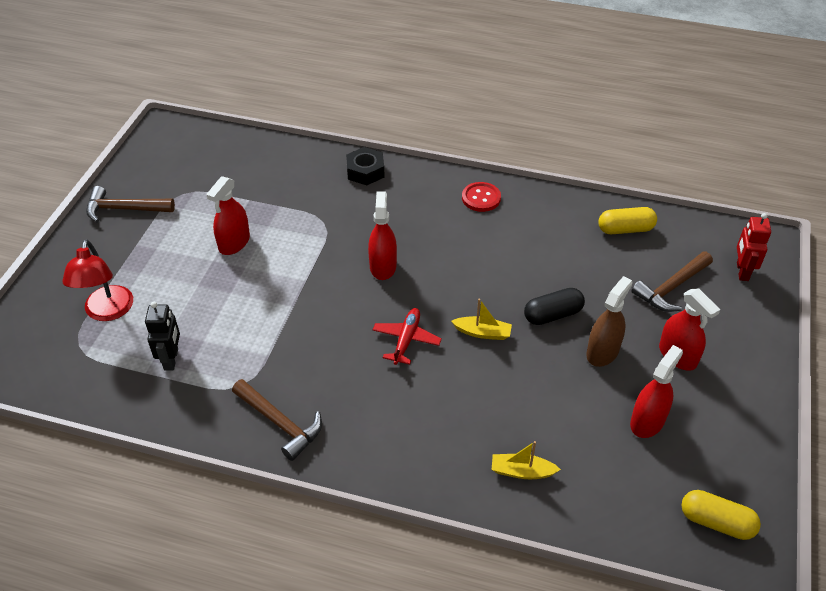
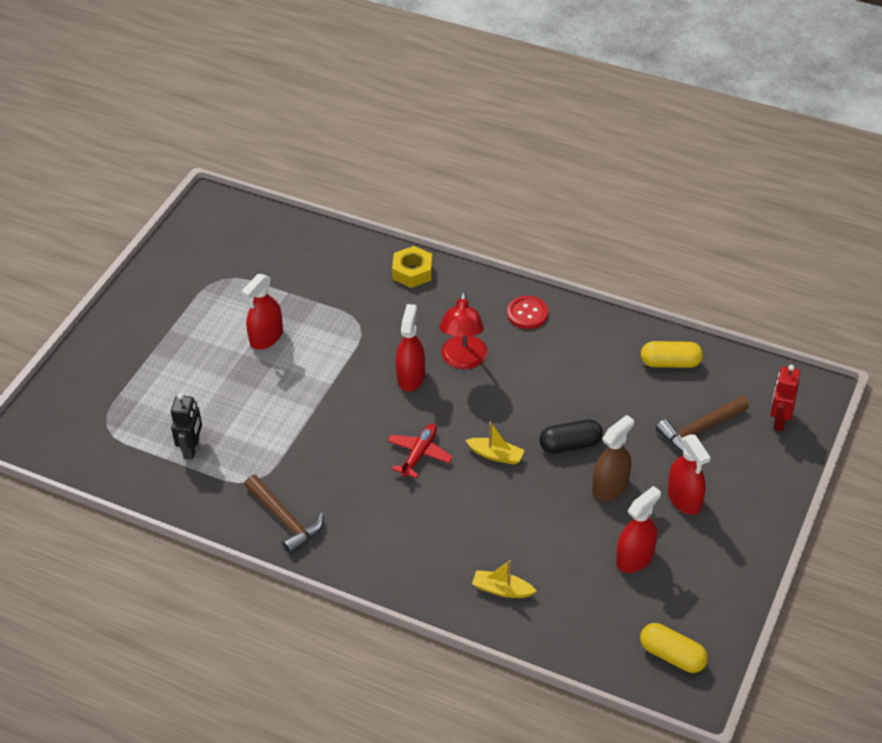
camera: 10 degrees right, 0 degrees up
red lamp [62,239,133,321] -> red lamp moved to [439,291,488,369]
brown hammer [86,186,175,222] -> none
black nut [346,147,385,185] -> yellow nut [392,246,433,288]

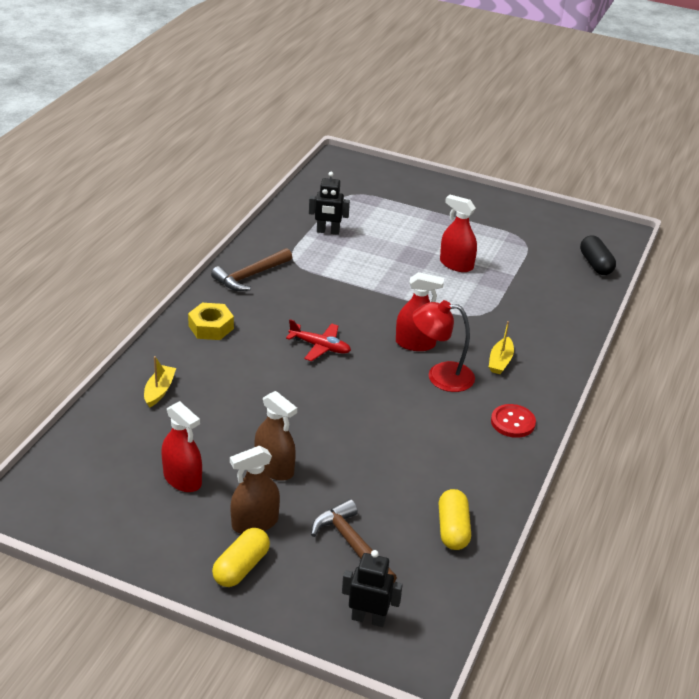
camera: 85 degrees right, 10 degrees down
yellow nut [392,246,433,288] -> yellow nut moved to [188,303,234,340]
yellow boat [465,421,525,465] -> yellow boat moved to [489,321,514,374]
black capsule [539,419,603,453] -> black capsule moved to [580,235,616,275]
yellow capsule [640,623,708,673] -> yellow capsule moved to [212,528,270,587]
red spray bottle [668,434,711,515] -> brown spray bottle [230,446,280,534]
red robot [771,365,800,431] -> black robot [342,550,403,627]

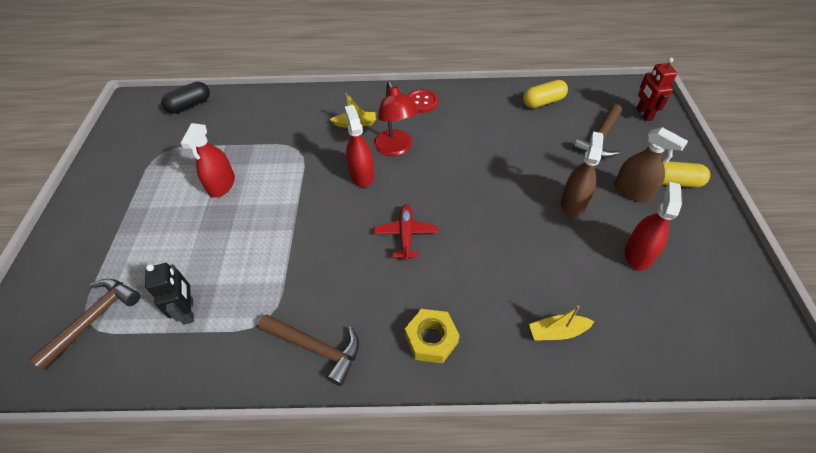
camera: 110 degrees left, 15 degrees up
black robot [342,550,403,627] -> red robot [636,58,677,121]
none -> brown hammer [29,279,140,370]

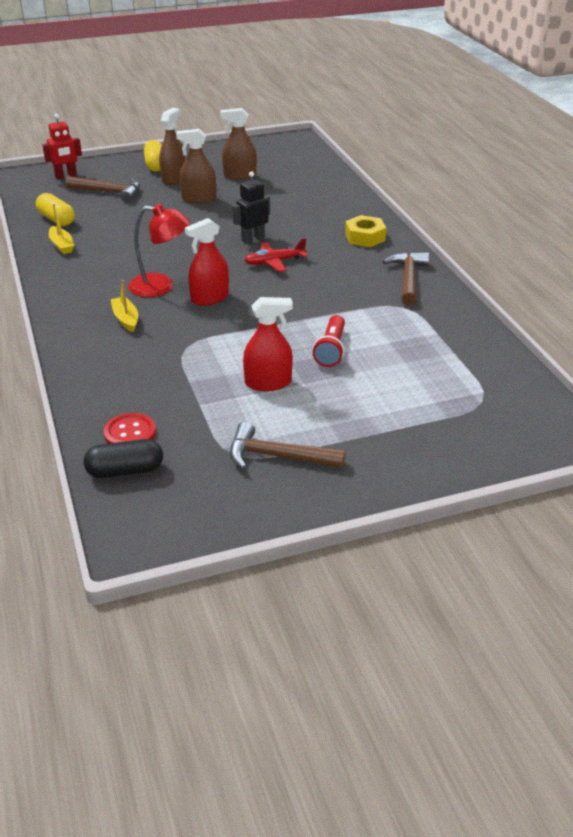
camera: 110 degrees left, 15 degrees down
brown hammer [29,279,140,370] -> brown hammer moved to [230,422,346,470]
black robot [145,263,194,325] -> black robot moved to [232,172,270,244]
black capsule [161,82,210,113] -> black capsule turned 45 degrees counterclockwise [84,439,163,478]
red lamp [374,82,418,156] -> red lamp turned 45 degrees clockwise [128,204,190,297]
red button [408,89,438,113] -> red button moved to [104,413,156,444]
yellow boat [529,306,595,341] -> yellow boat moved to [49,204,74,254]
red spray bottle [625,182,682,271] -> brown spray bottle [220,108,257,180]
none -> red flashlight [313,315,345,367]

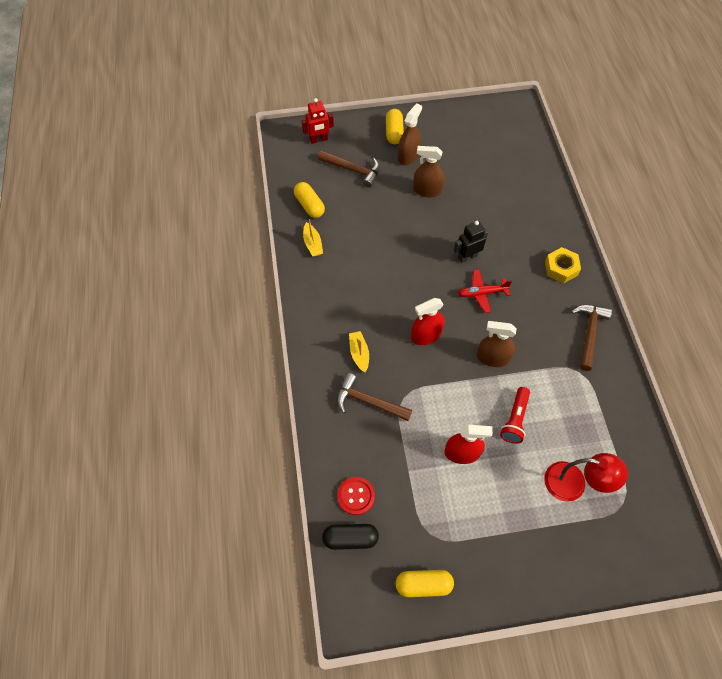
camera: 10 degrees right, 25 degrees up
red lamp [128,204,190,297] -> red lamp moved to [544,453,628,502]
brown spray bottle [220,108,257,180] -> brown spray bottle moved to [477,321,517,367]
brown hammer [230,422,346,470] -> brown hammer moved to [337,373,412,421]
none -> yellow capsule [396,570,454,597]

